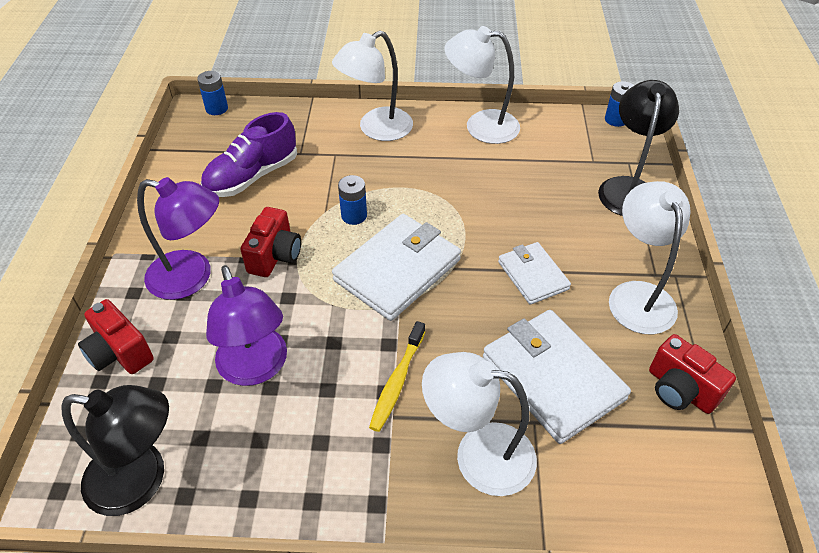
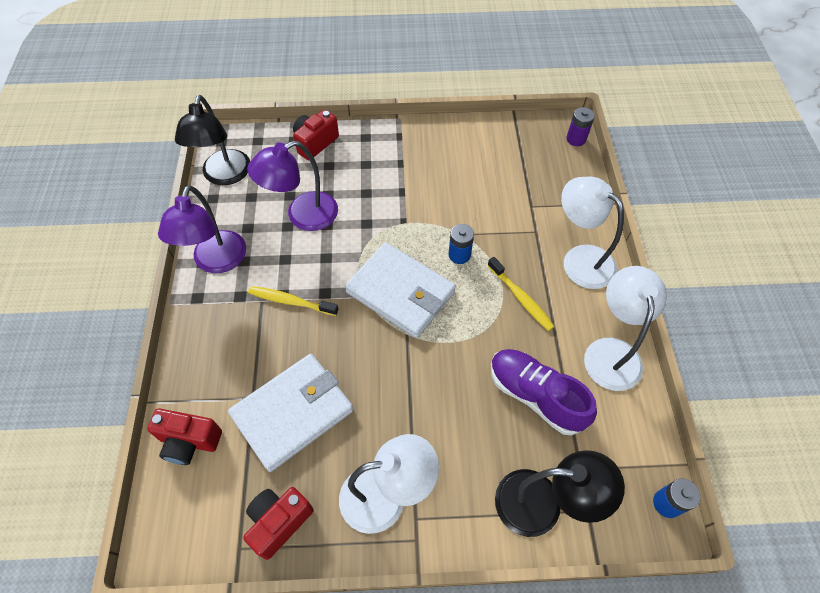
camera: 85 degrees right, 10 degrees up
purple lamp [137,177,219,300] -> purple lamp moved to [158,185,246,273]
blue battery [197,71,228,115] -> purple battery [566,107,595,146]
purple shoe [201,112,297,197] -> purple shoe moved to [491,349,597,435]
red camera [240,207,301,277] -> red camera moved to [147,408,222,465]
white lamp [422,352,537,496] -> none
white wallet [498,242,571,305] -> none
none -> yellow toothbrush [487,257,555,331]

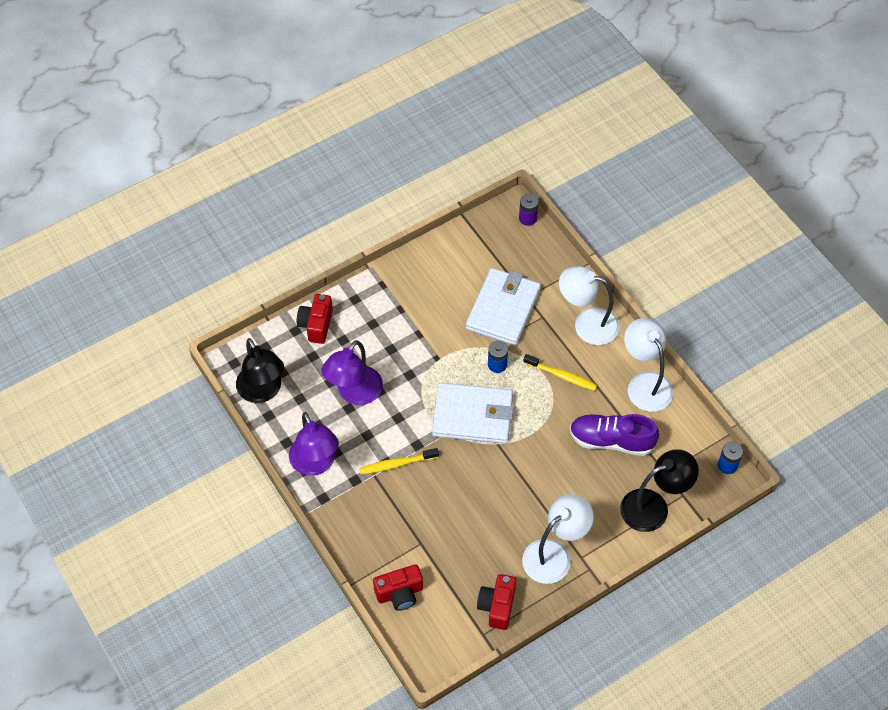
camera: 30 degrees left, 0 degrees up
white wallet [228,354,353,472] -> white wallet moved to [466,268,541,346]

